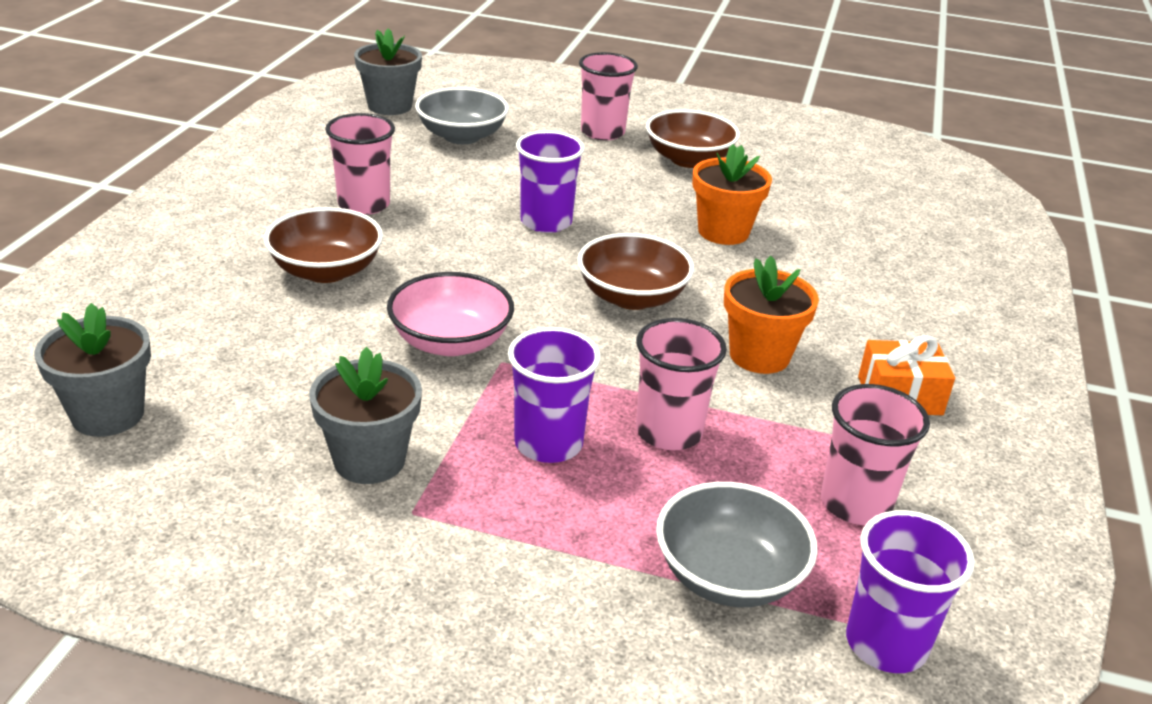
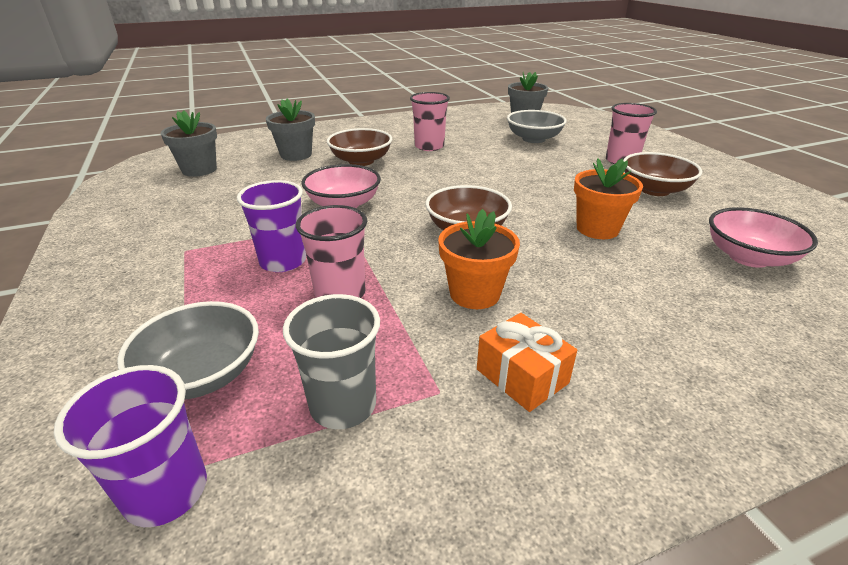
camera: 55 degrees right, 0 degrees up
grey flower pot [309,347,422,484] -> grey flower pot moved to [266,99,315,161]
purple cup [516,131,585,233] -> none
pink cup [821,384,930,525] -> grey cup [283,294,380,429]
none -> pink bowl [709,207,818,268]

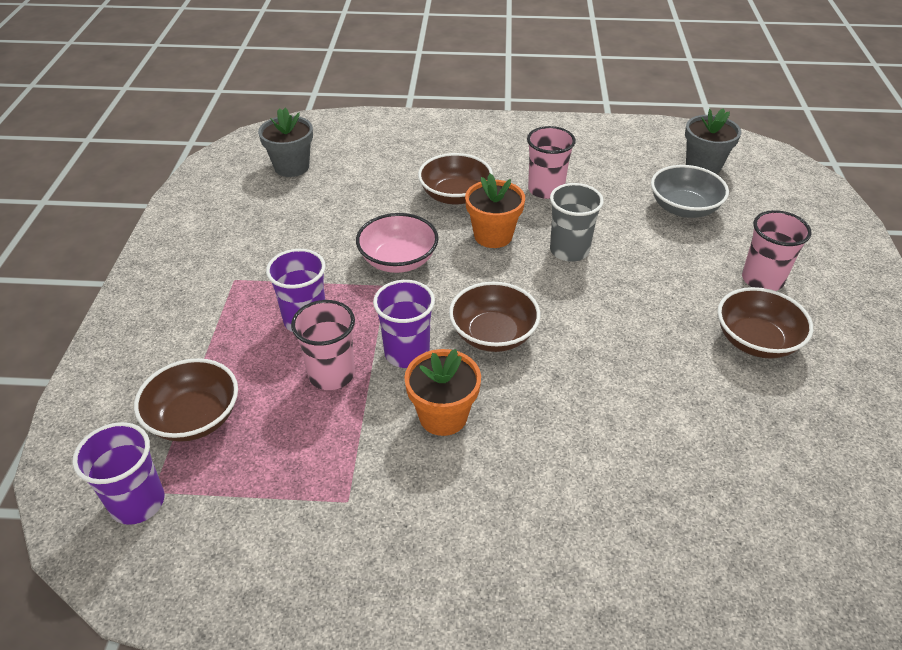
camera: 25 degrees right, 10 degrees up
grey bowl [117,301,259,399] -> brown bowl [134,358,238,442]
grey flower pot [266,99,315,161] -> none
grey cup [283,294,380,429] -> grey cup moved to [550,183,604,262]
orange gift [477,313,577,412] -> none
orange flower pot [574,158,643,239] -> orange flower pot moved to [465,174,525,248]
pink bowl [709,207,818,268] -> none
none -> purple cup [373,280,435,368]

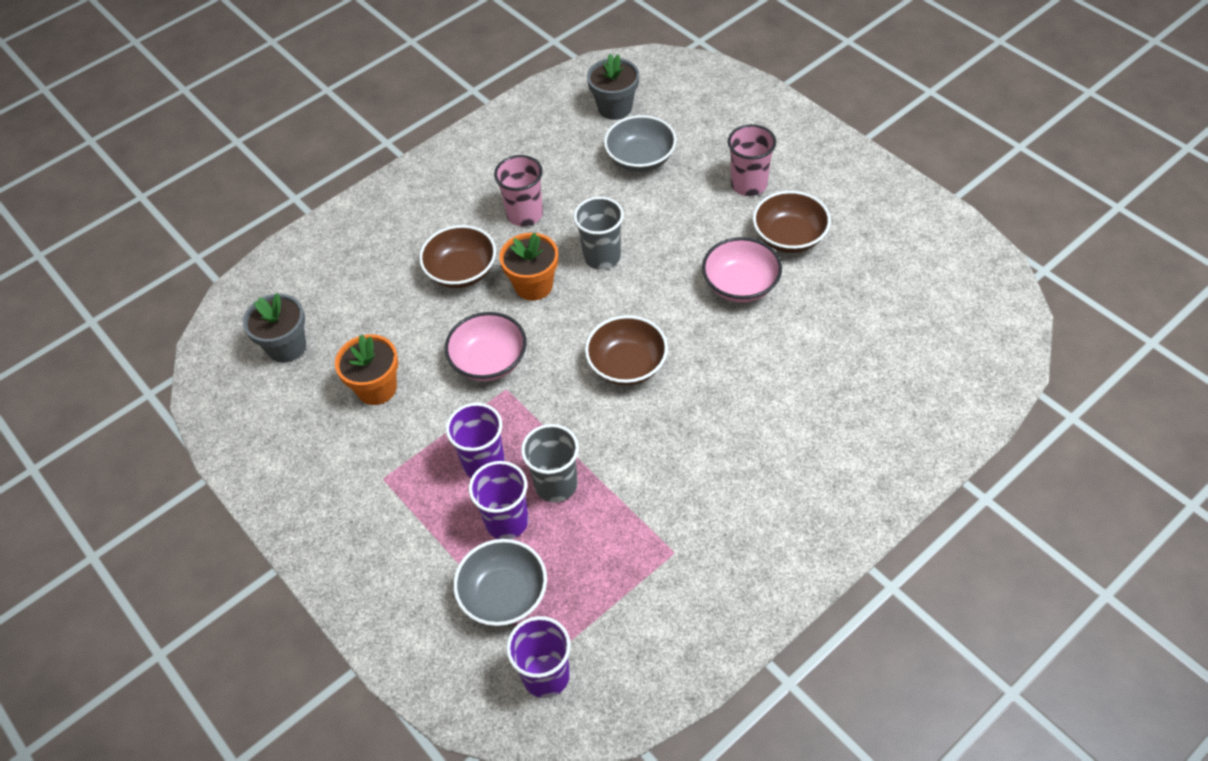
camera: 40 degrees left, 10 degrees up
brown bowl [134,358,238,442] -> grey bowl [453,539,547,626]
pink cup [291,300,355,390] -> grey cup [521,424,579,502]
purple cup [373,280,435,368] -> purple cup moved to [469,461,529,539]
orange flower pot [404,349,481,436] -> orange flower pot moved to [335,334,398,405]
none -> pink bowl [702,237,782,303]

